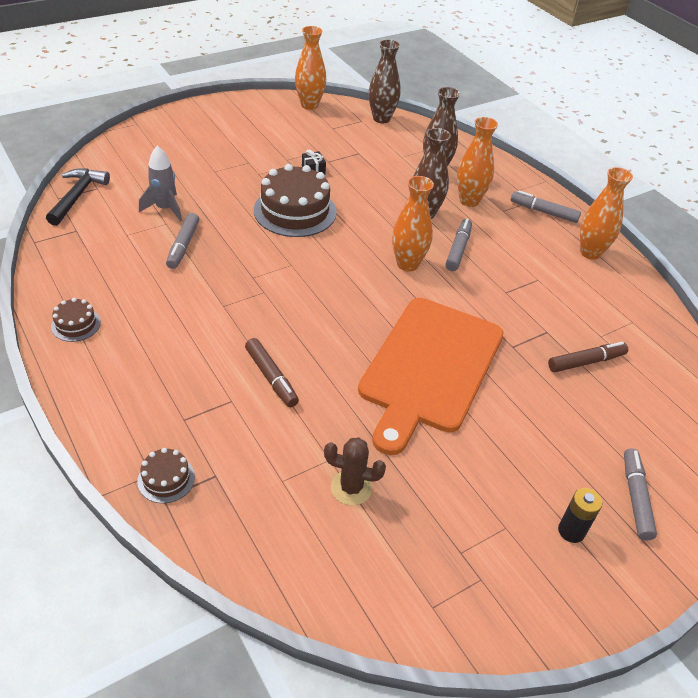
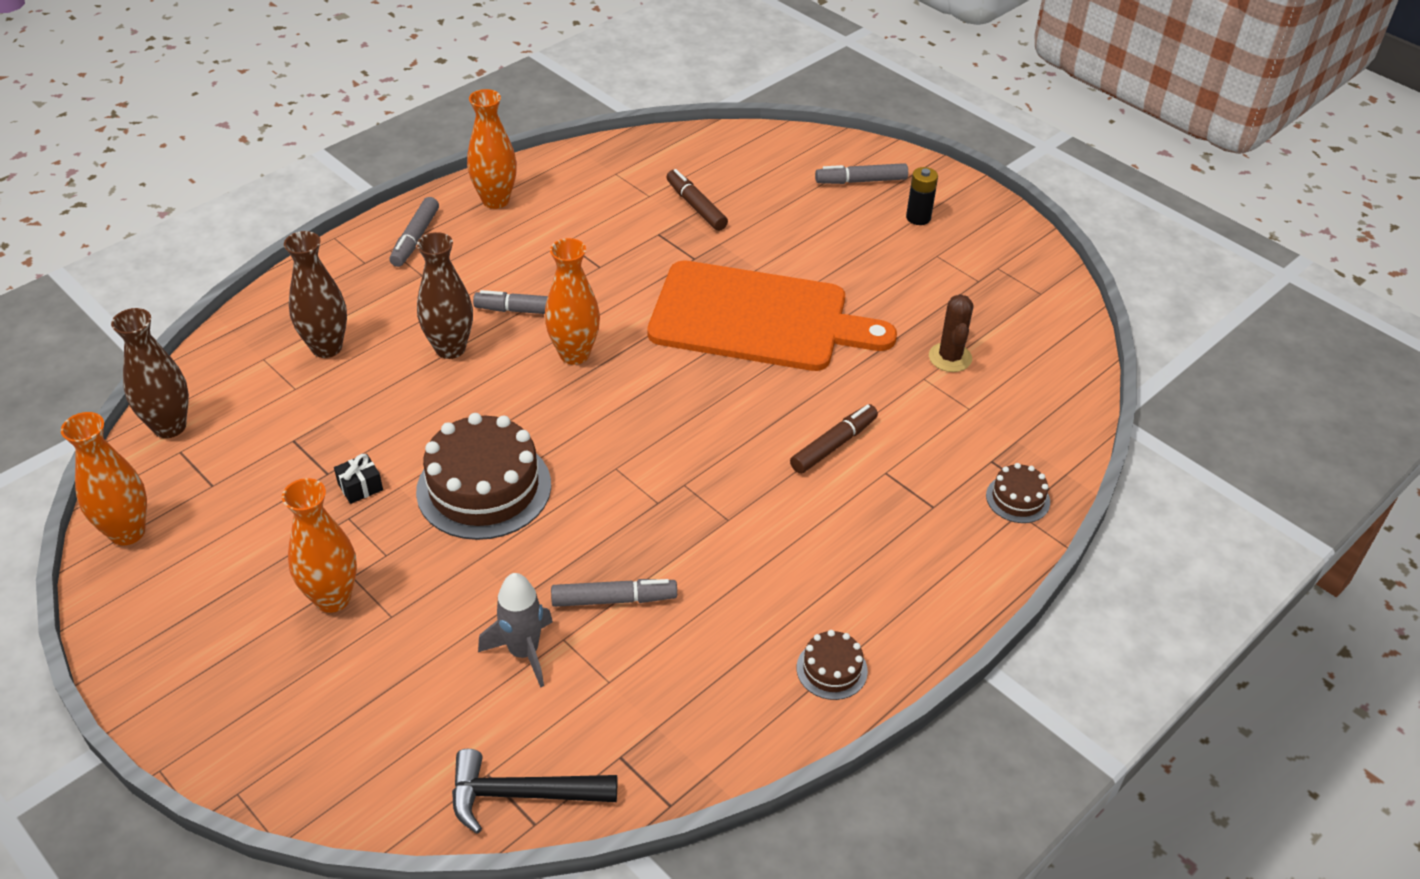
camera: 100 degrees left, 0 degrees up
orange vase [457,117,498,207] -> orange vase moved to [282,478,357,613]

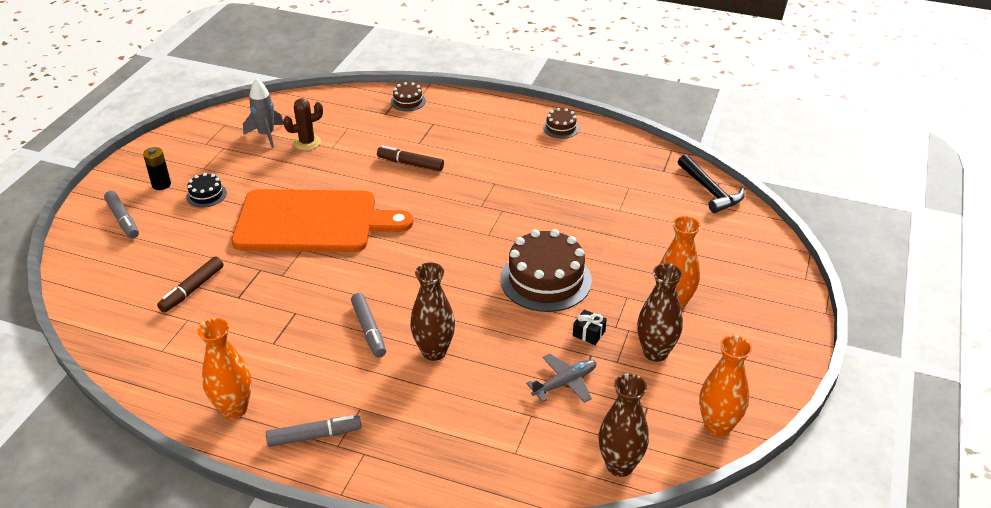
camera: 115 degrees left, 5 degrees down
brown vase [284,231,347,358] -> brown vase moved to [637,263,683,362]
grey rocket [478,573,553,688] -> grey rocket moved to [243,78,284,148]
orange vase [545,238,600,365] -> none
grey marker [551,579,677,607] -> none
orange cutting board [647,261,897,371] -> orange cutting board turned 105 degrees clockwise [232,189,413,252]
none -> black cake [186,173,227,208]
none -> grey plane [526,354,596,403]

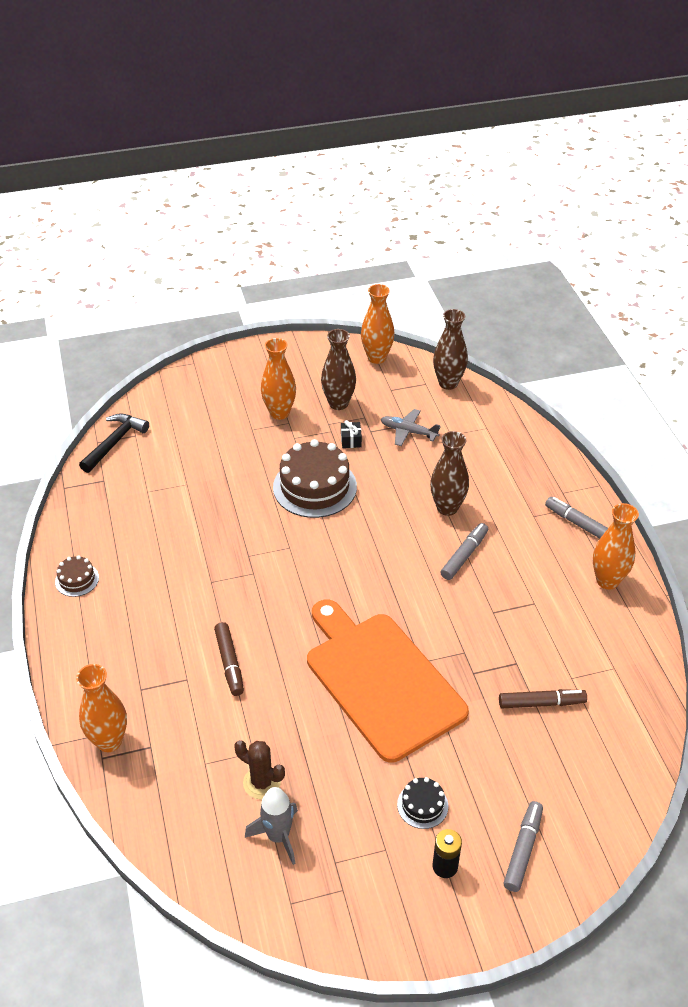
camera: 125 degrees left, 5 degrees up
brown cake [391,82,426,111] -> orange vase [76,664,127,752]

